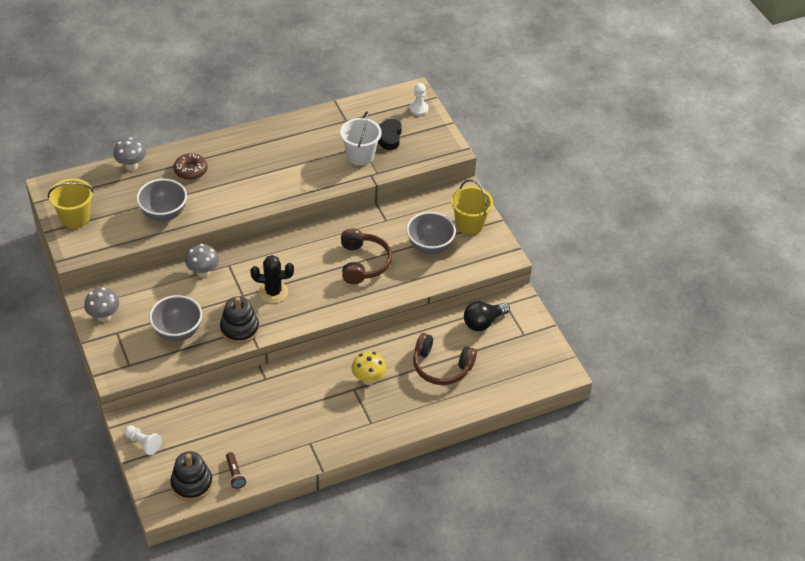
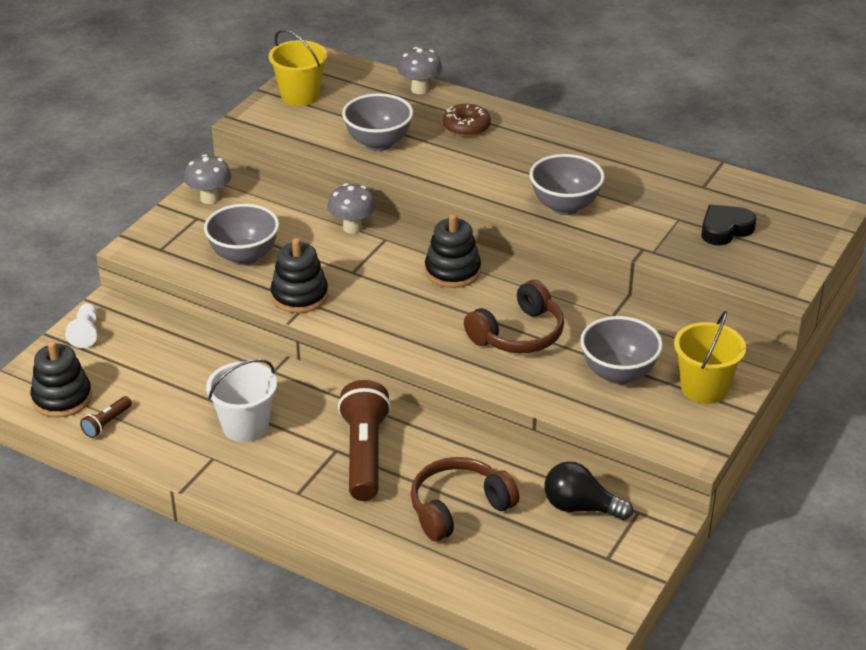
camera: 55 degrees right, 10 degrees down
black cactus [250,255,294,303] -> none
white bucket [340,111,382,166] -> white bucket moved to [206,359,277,442]
yellow mushroom [352,351,386,385] -> brown flashlight [338,380,391,501]
white pawn [410,83,429,116] -> none
brown headphones [413,333,477,385] -> brown headphones turned 75 degrees clockwise [411,457,519,541]
none -> black stacking toy [425,214,481,288]
none -> grey bowl [530,154,605,215]

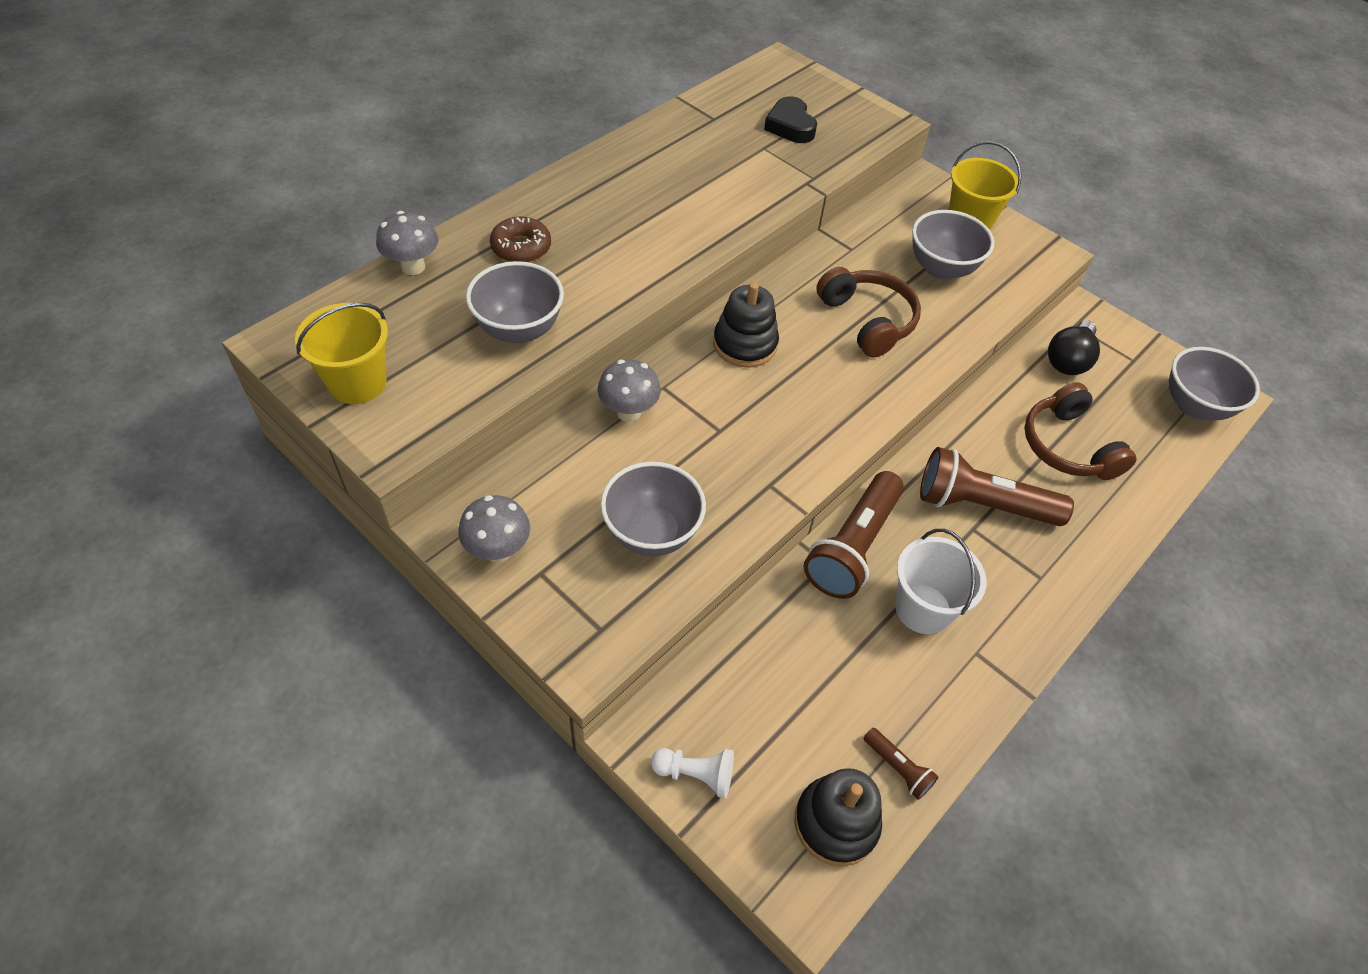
camera: 80 degrees left, 15 degrees up
black stacking toy [271,238,328,313] -> none
grey bowl [530,154,605,215] -> grey bowl moved to [1169,347,1260,421]
none -> brown flashlight [804,471,904,599]

